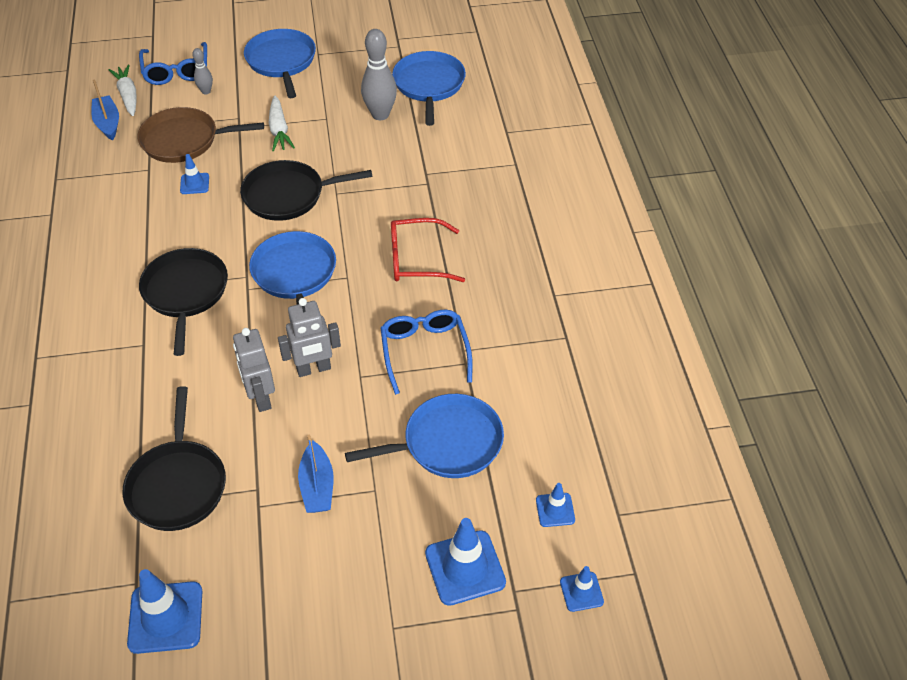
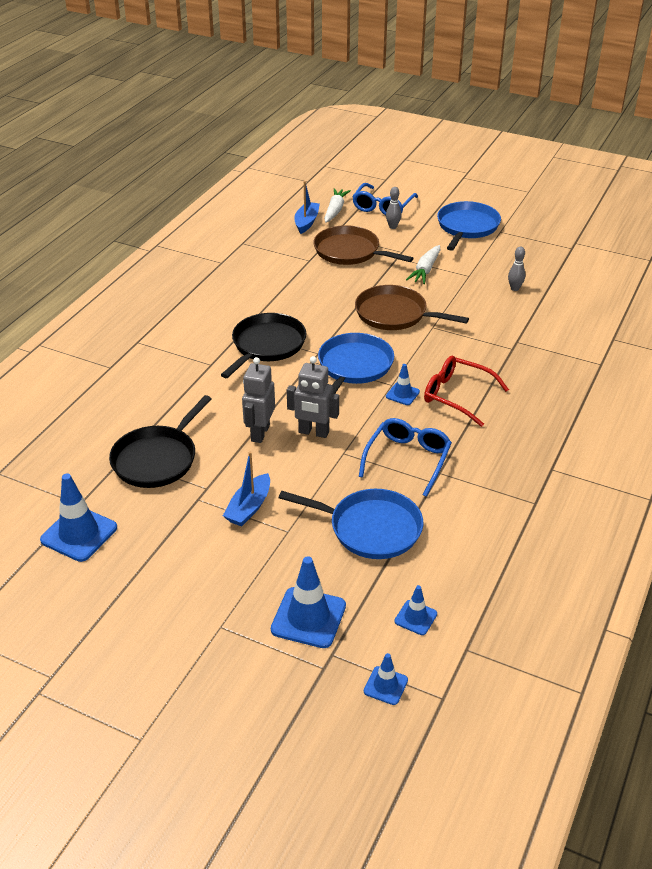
camera: 35 degrees right, 10 degrees down
blue traffic cone [180,154,209,194] -> blue traffic cone moved to [386,364,420,405]
black pan [240,160,373,221] -> brown pan [355,285,469,330]
grey bowling pin [361,29,397,120] -> grey bowling pin [508,247,525,291], size x0.53
blue pan [392,51,466,126] -> none

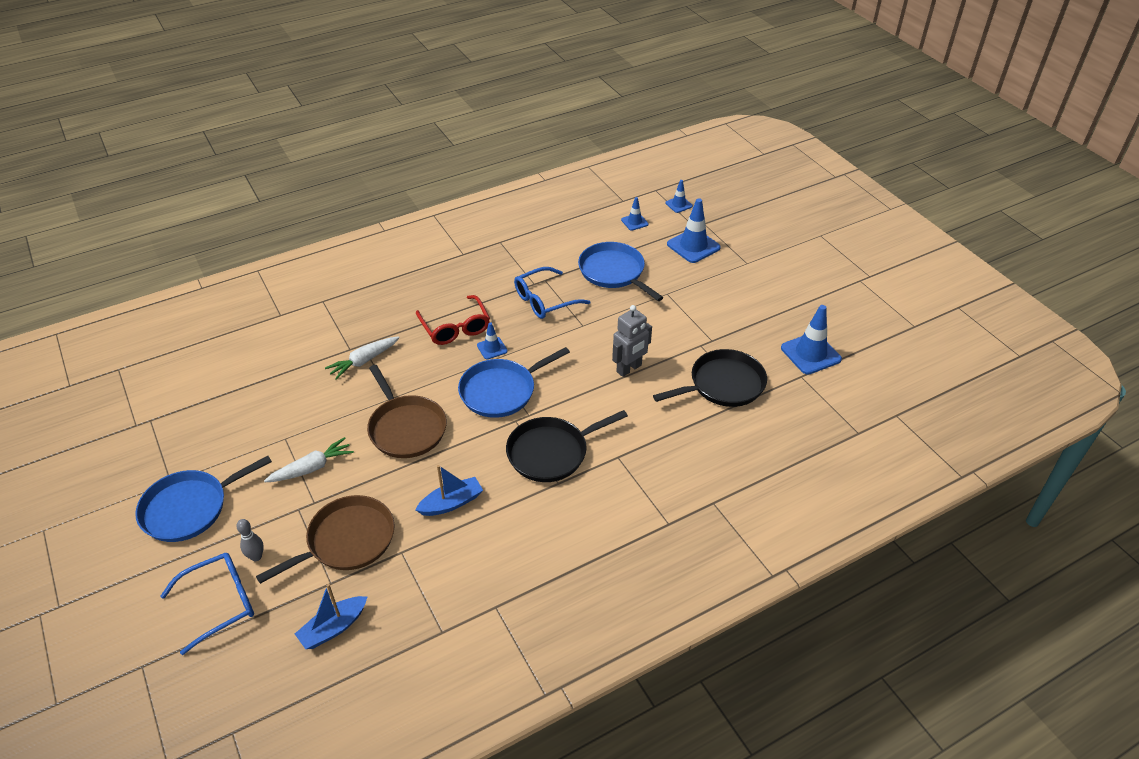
camera: 145 degrees left, 5 degrees up
blue boat [223,452,270,527] -> blue boat moved to [415,465,483,516]
grey robot [287,356,339,438] -> none
brown pan [313,225,413,265] -> brown pan turned 105 degrees counterclockwise [256,495,395,584]
white carrot [324,188,351,222] -> white carrot moved to [325,336,400,380]
grey bowling pin [508,247,525,291] -> none

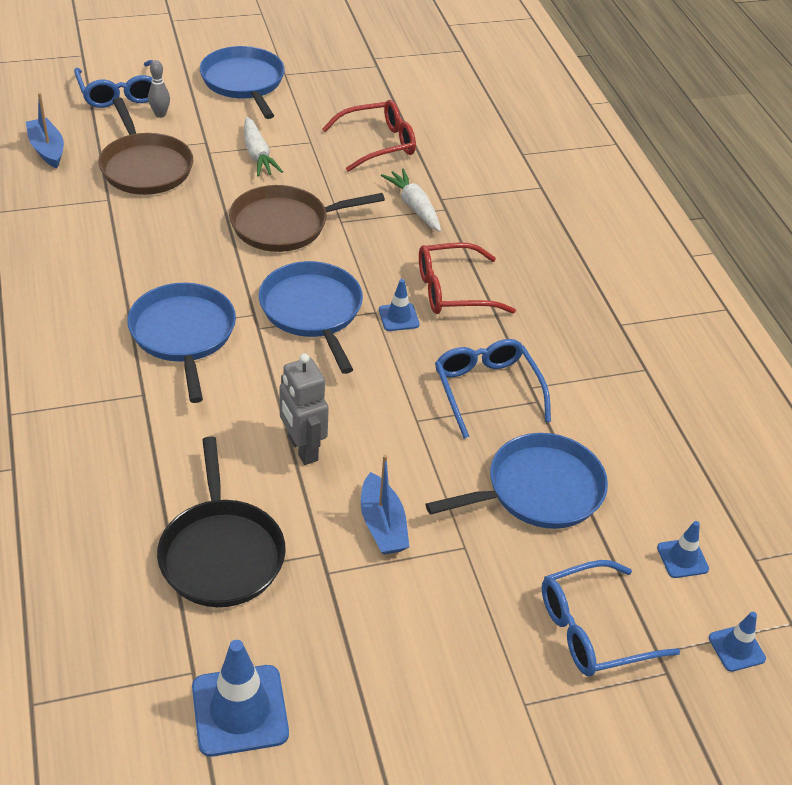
camera: 100 degrees right, 0 degrees up
blue boat [415,465,483,516] -> blue boat moved to [361,455,409,555]
black pan [506,410,628,482] -> blue pan [127,283,236,403]
blue traffic cone [667,198,721,263] -> blue glasses [542,560,680,676]
none -> red glasses [322,100,416,172]

